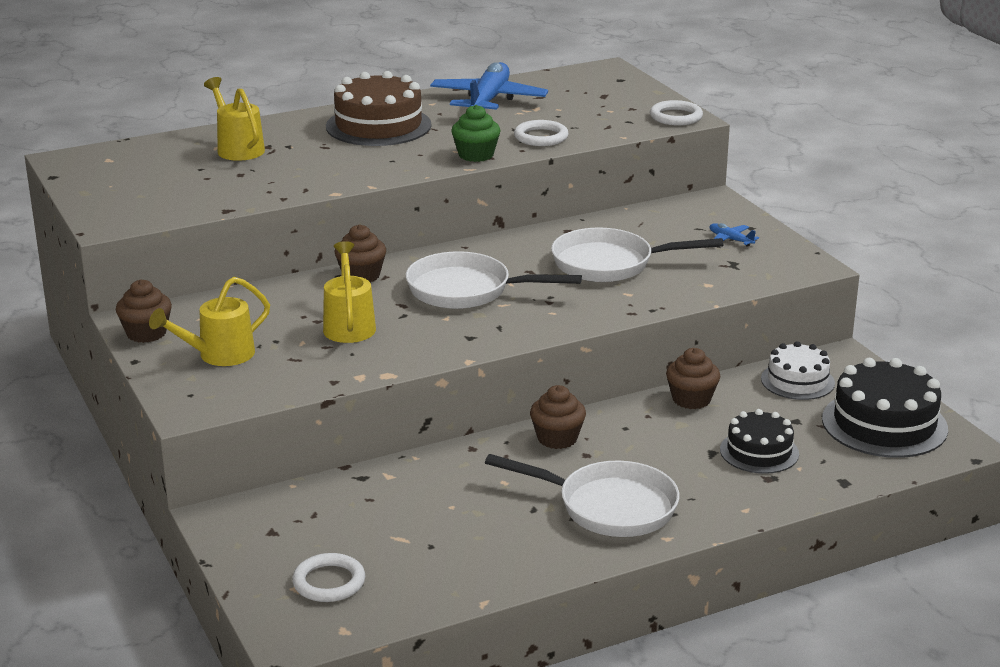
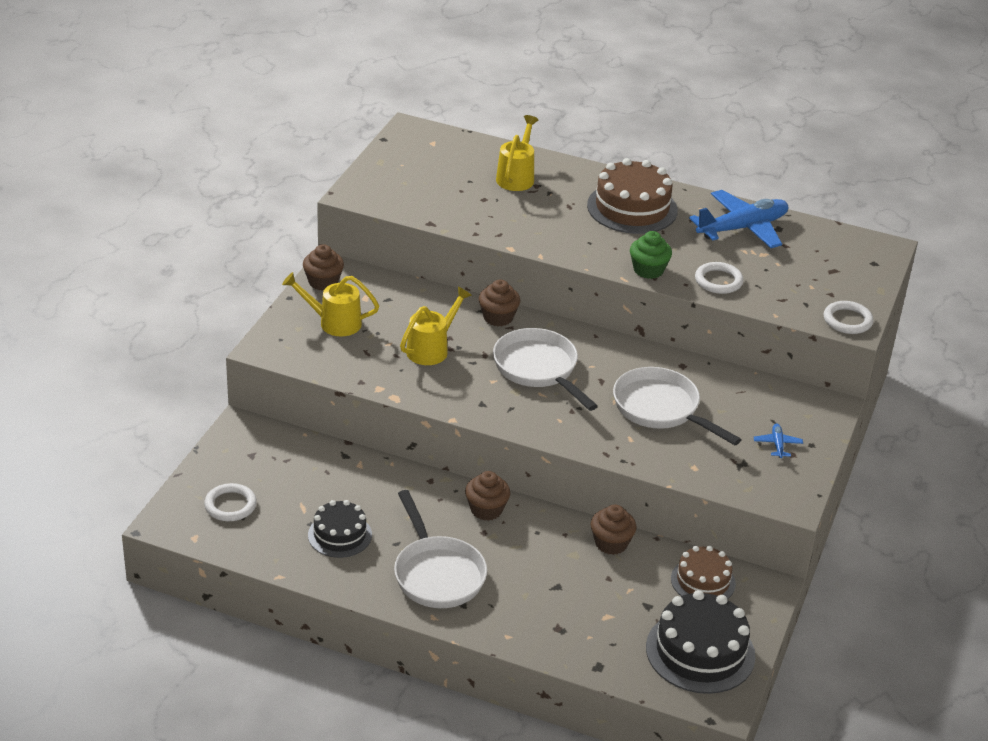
camera: 45 degrees right, 10 degrees up
black cake [720,409,799,474] -> black cake moved to [308,500,372,558]
white cake [761,341,835,400] -> brown cake [671,546,736,599]

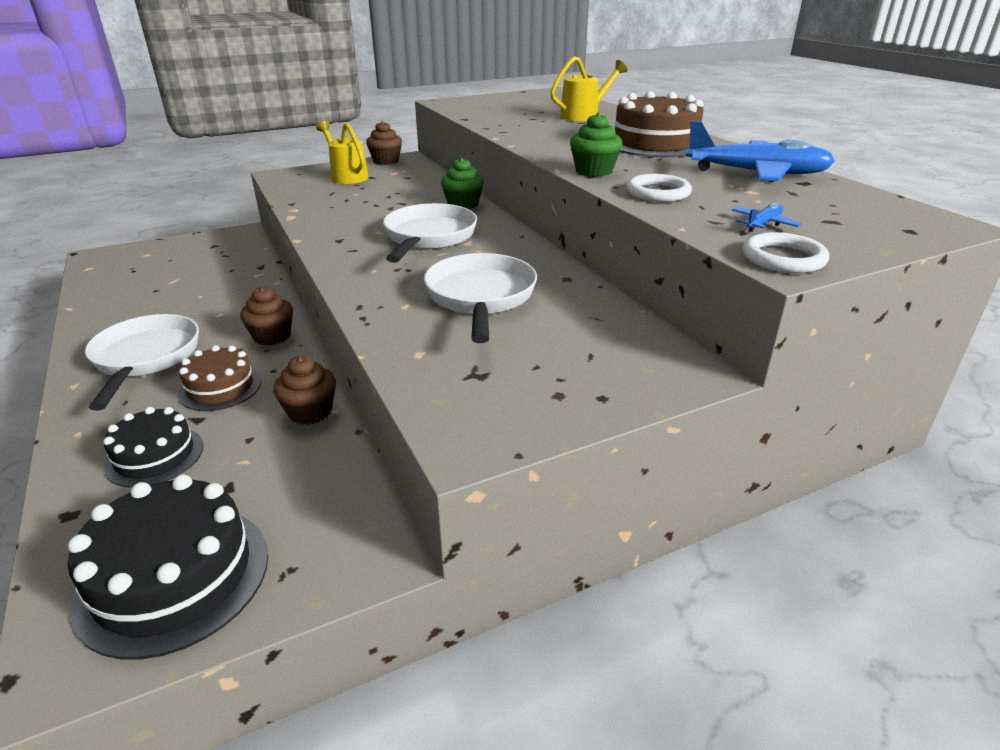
camera: 45 degrees right, 5 degrees down
white ring [204,483,257,521] -> none
black cake [308,500,372,558] -> black cake moved to [103,407,203,488]
white pan [394,490,487,608] -> white pan turned 150 degrees clockwise [85,314,199,411]
yellow watering can [400,287,472,365] -> none
brown cupcake [479,279,520,326] -> green cupcake [441,158,484,209]
brown cake [671,546,736,599] -> brown cake moved to [178,345,261,411]
blue plane [754,423,803,458] -> blue plane moved to [731,203,802,232]

